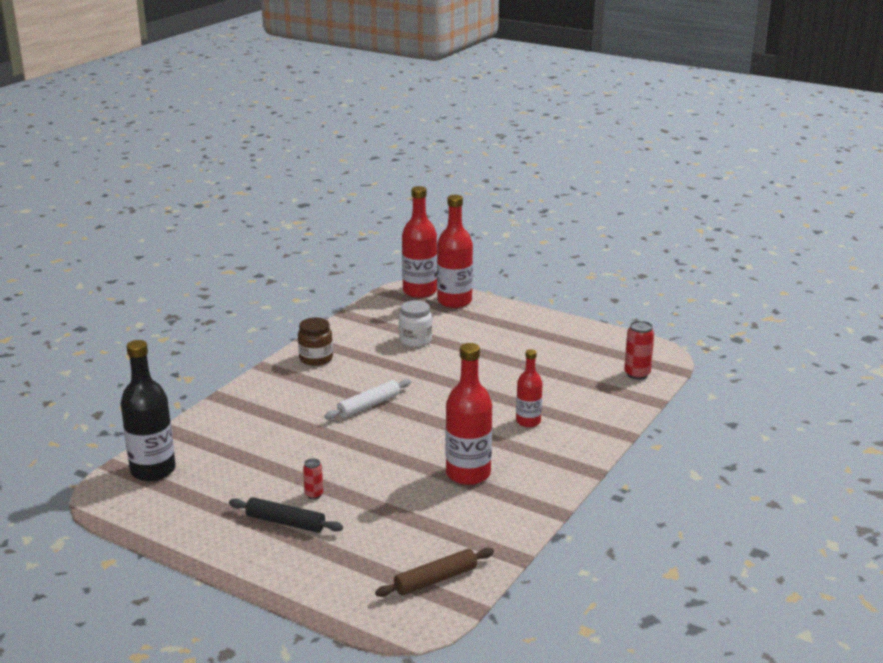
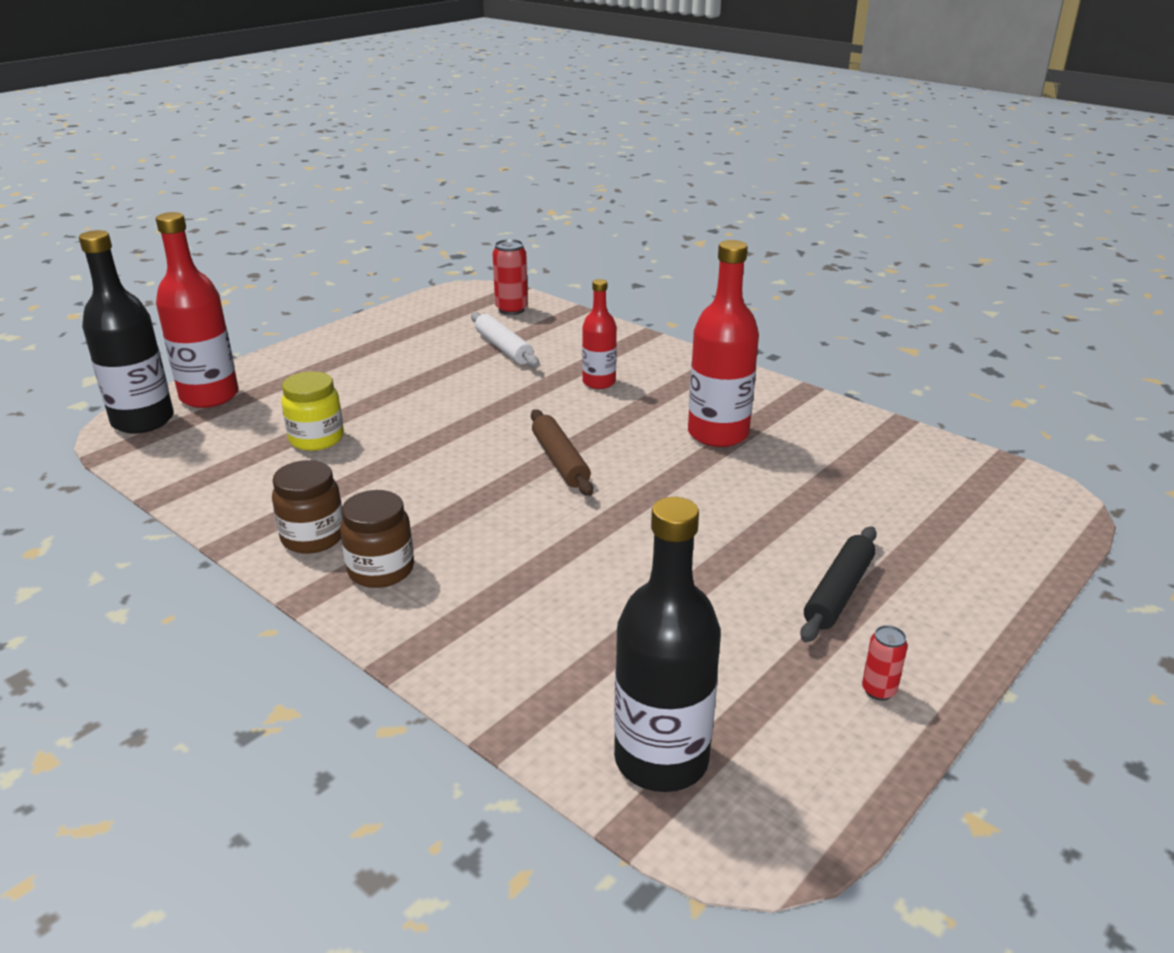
camera: 80 degrees left, 5 degrees up
red can [303,458,323,499] -> red can moved to [862,625,908,701]
white rolling pin [324,379,411,420] -> white rolling pin moved to [471,312,539,367]
brown rolling pin [375,548,494,597] -> brown rolling pin moved to [531,409,593,496]
white jar [399,300,432,347] -> yellow jar [281,371,344,451]
red bottle [402,186,437,298] -> black bottle [79,230,174,434]
none -> brown jar [340,490,414,588]

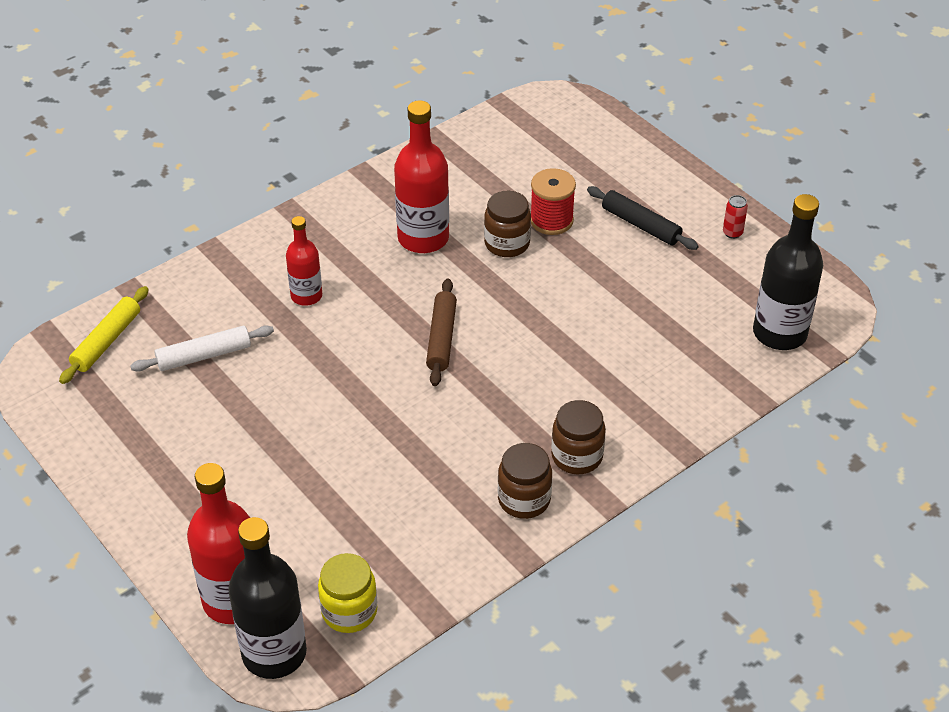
camera: 80 degrees left, 15 degrees up
yellow jar [281,371,344,451] -> yellow jar moved to [318,553,377,633]
red can [493,239,528,315] -> yellow rolling pin [59,286,149,384]
brown rolling pin [531,409,593,496] -> brown rolling pin turned 75 degrees counterclockwise [426,279,457,386]
none -> brown jar [484,191,531,257]
none -> red spool [531,168,576,235]

